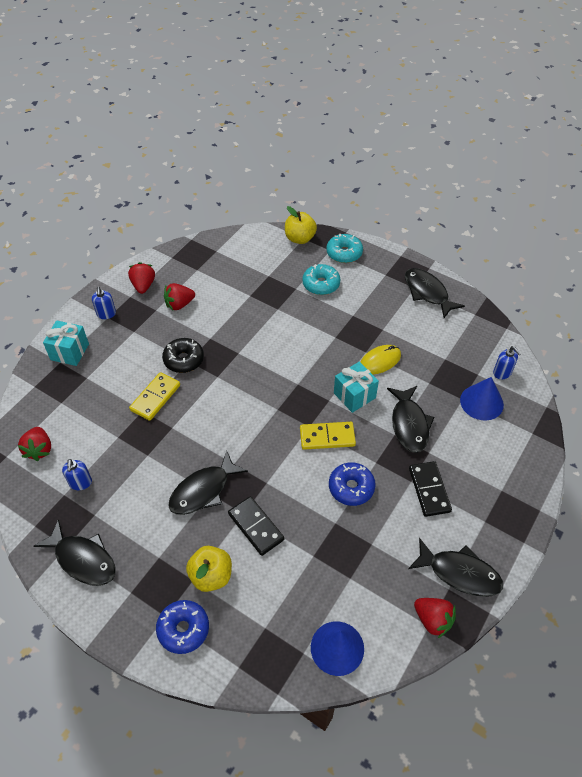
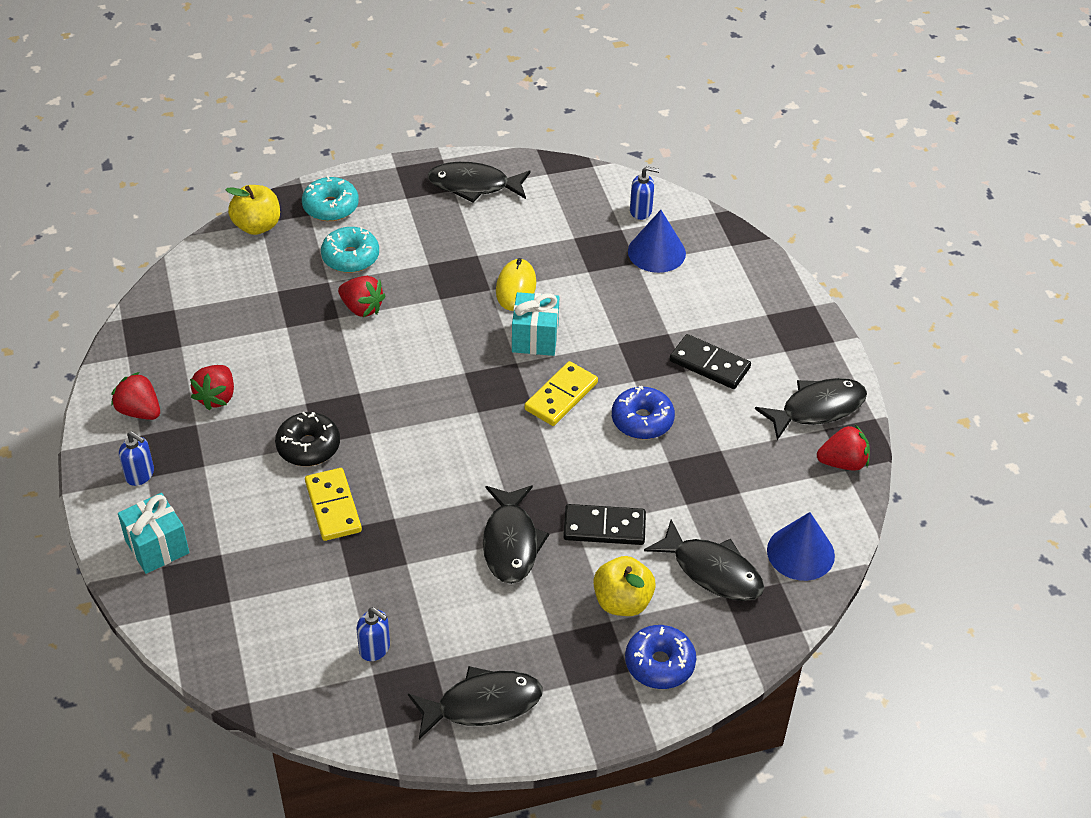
camera: 50 degrees left, 5 degrees down
red strawberry [17,427,51,461] -> red strawberry moved to [338,276,385,317]
black fish [387,386,434,453] -> black fish moved to [644,519,764,601]

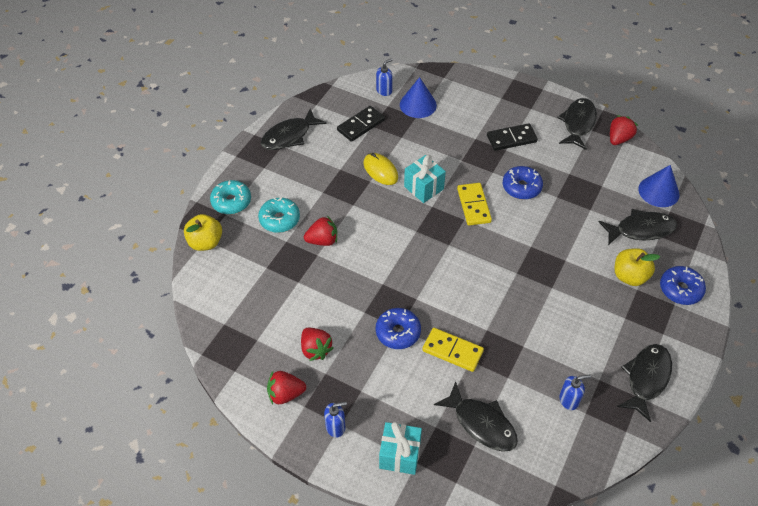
camera: 45 degrees left, 5 degrees up
black donut [275,412,340,466] -> blue donut [376,308,421,349]
black fish [483,485,549,584] -> black fish moved to [434,381,518,452]
black domino [563,504,646,545] -> black domino moved to [337,106,385,142]

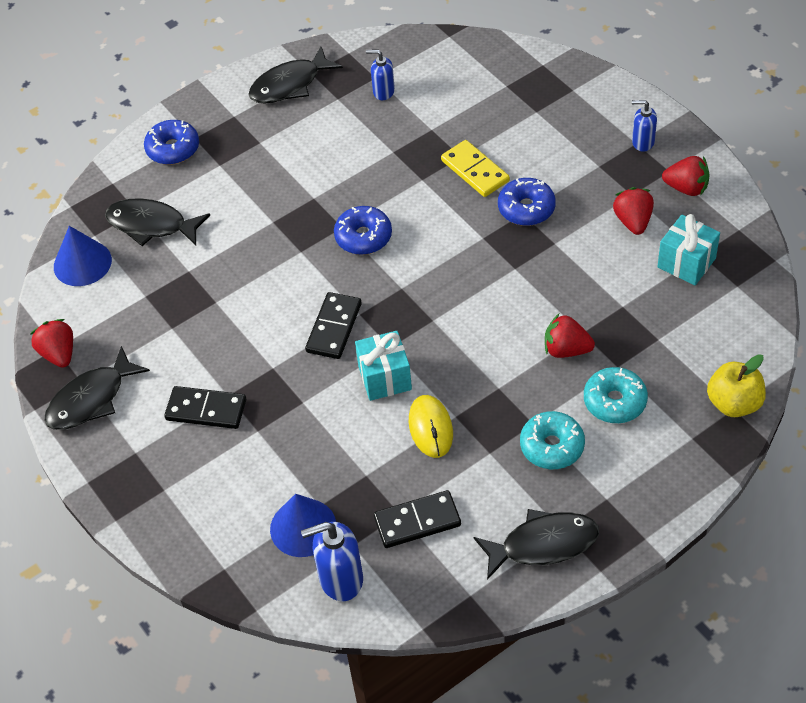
camera: 150 degrees left, 0 degrees up
turquoise donut [210,180,251,214] -> turquoise donut moved to [520,411,585,469]
blue soap dispenser [376,58,393,96] -> blue soap dispenser [301,522,363,601], size x1.62
turquoise gift [379,422,422,475] -> turquoise gift moved to [657,214,720,285]
black fish [434,381,518,452] -> none
yellow domino [457,183,492,226] -> black domino [305,292,362,359]
blue donut [503,166,543,200] -> blue donut moved to [334,206,392,255]
red strawberry [610,115,638,145] -> red strawberry turned 90 degrees clockwise [30,319,73,368]
yellow apple [615,248,660,286] -> none

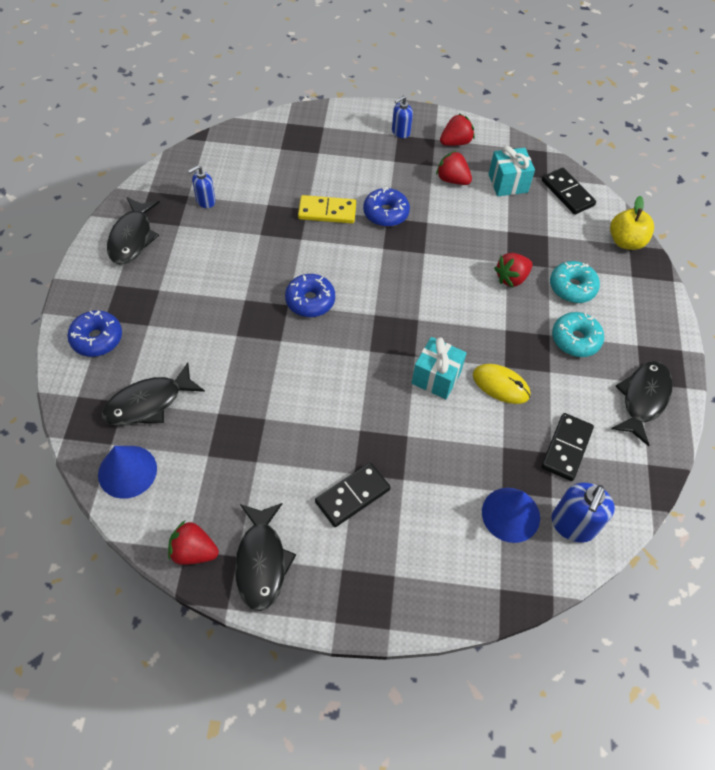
camera: 55 degrees left, 5 degrees up
black domino [305,292,362,359] -> black domino moved to [542,168,596,215]

